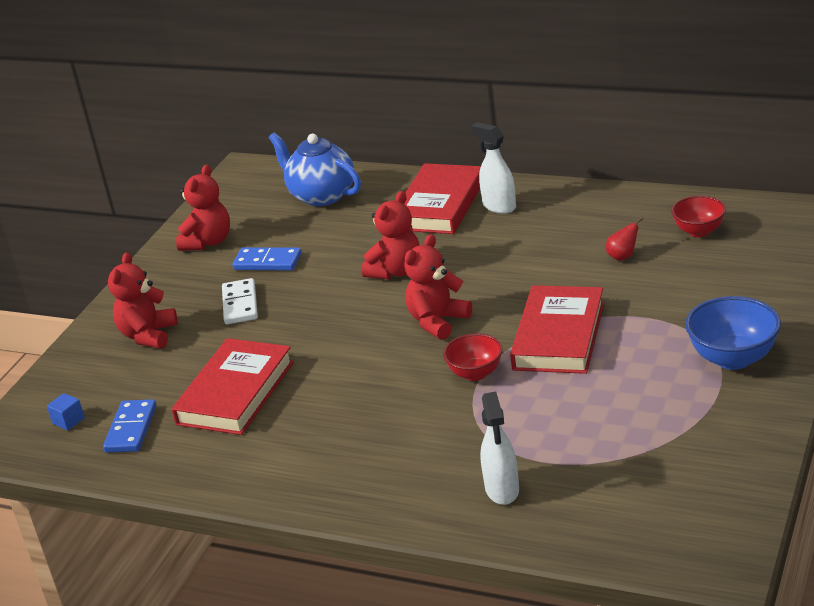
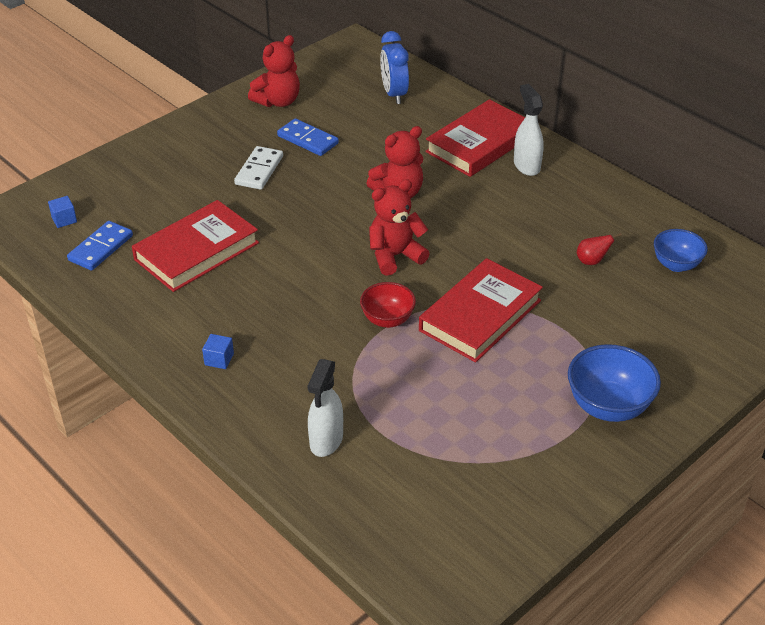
camera: 20 degrees right, 10 degrees up
red teddy bear [108,252,178,349] -> none
blue teapot [269,132,361,206] -> blue clock [380,31,409,104]
red bowl [671,196,726,237] -> blue bowl [654,229,708,272]
none -> blue cube [202,334,234,369]

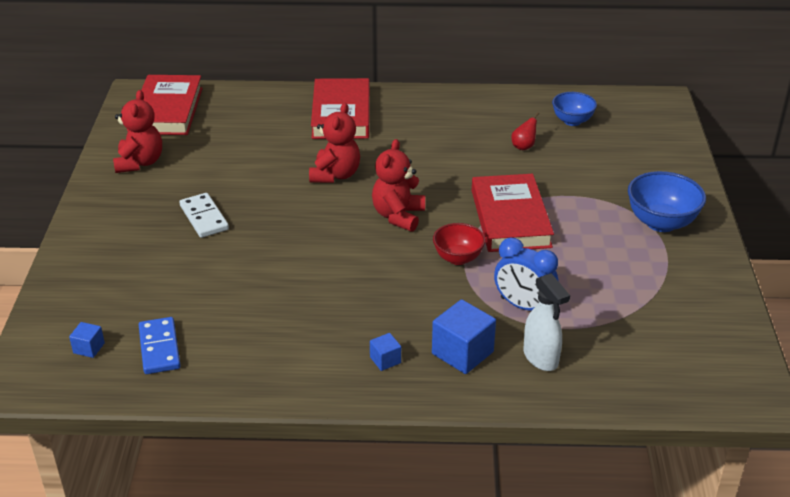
camera: 45 degrees left, 5 degrees down
red book [132,200,259,292] -> red book moved to [141,75,203,135]
blue domino [277,118,339,156] -> none
blue clock [380,31,409,104] -> blue clock moved to [494,238,558,311]
white spray bottle [514,84,544,176] -> none
none -> blue cube [432,299,496,374]

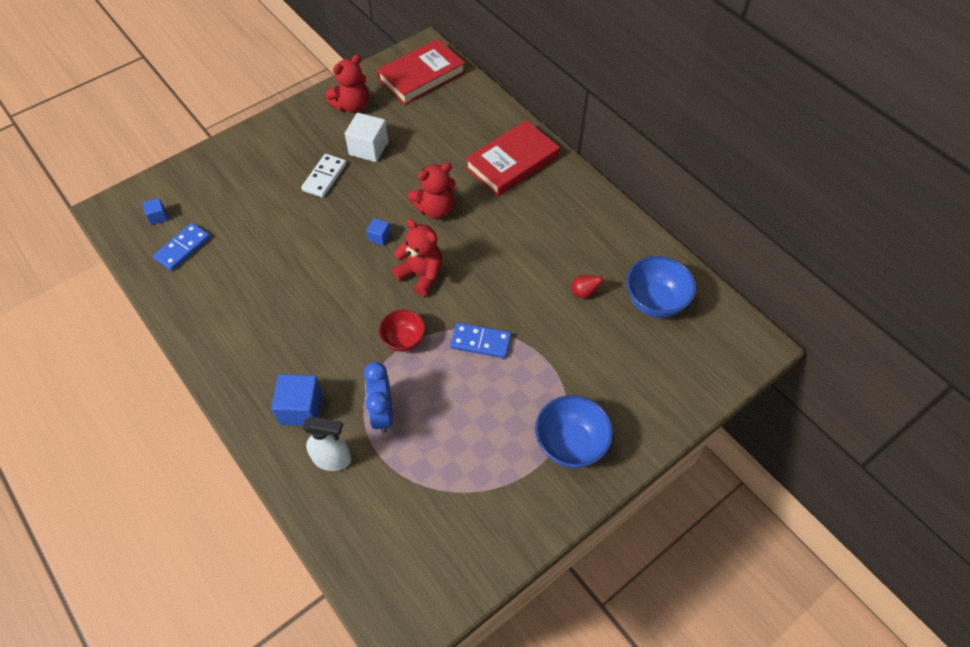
camera: 50 degrees right, 20 degrees up
blue cube [370,333,401,371] -> blue cube moved to [367,218,391,245]
red teddy bear [372,139,425,232] -> red teddy bear turned 60 degrees clockwise [392,219,442,296]
red book [472,174,554,252] -> blue domino [450,322,512,358]
white spray bottle [523,273,570,371] -> white spray bottle turned 105 degrees counterclockwise [303,417,351,471]
blue bowl [552,92,597,126] -> blue bowl [626,256,696,318], size x1.52
none -> white cube [345,113,388,162]

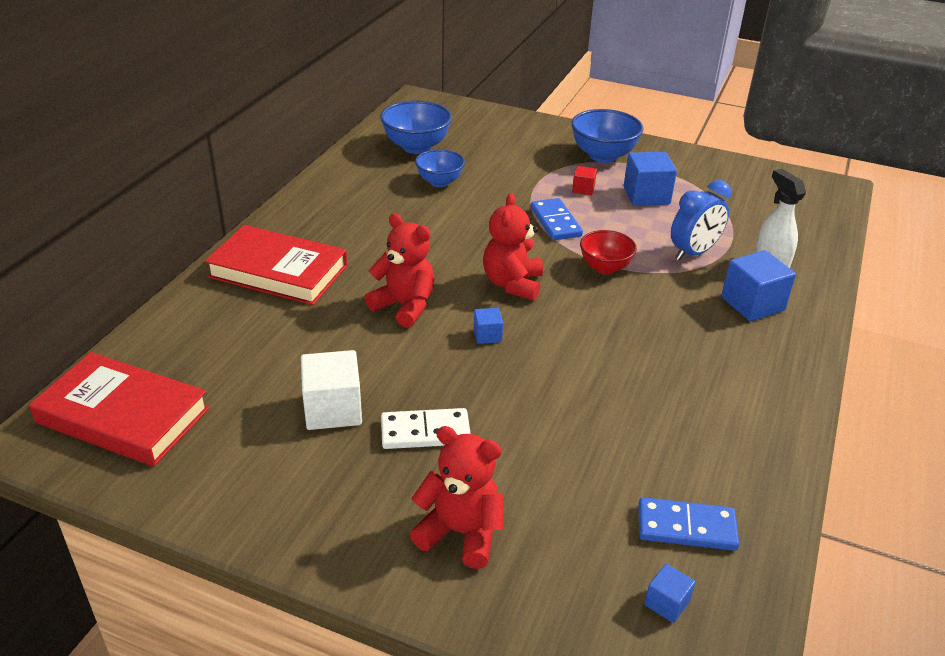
camera: 120 degrees left, 20 degrees down
red teddy bear [326,55,368,113] -> red teddy bear moved to [410,426,503,569]
red pear [571,275,610,298] -> blue bowl [415,149,465,187]
none -> red cube [572,166,597,195]
none -> blue cube [624,152,677,206]

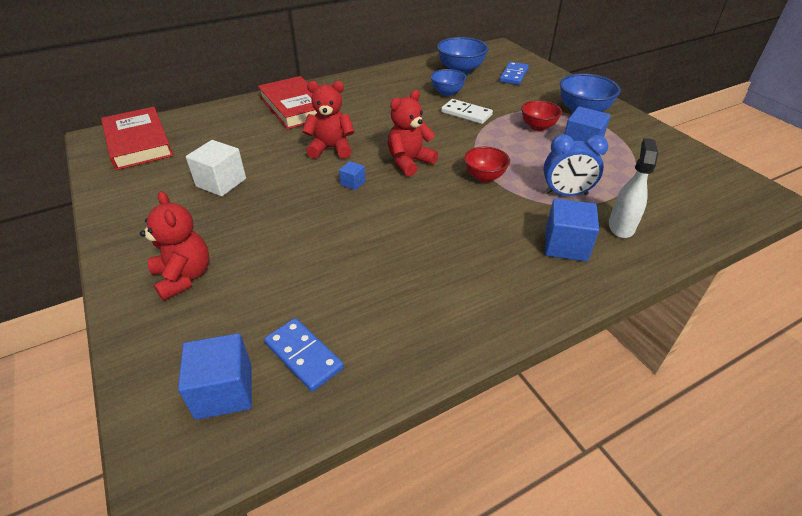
camera: 40 degrees right, 5 degrees up
red teddy bear [365,213,435,328] -> red teddy bear turned 75 degrees counterclockwise [302,81,354,159]
white domino [381,408,471,449] -> white domino moved to [441,99,493,124]
blue domino [531,198,583,240] -> blue domino moved to [500,62,529,85]
red cube [572,166,597,195] -> red bowl [522,100,562,131]
blue cube [644,564,696,623] -> blue cube [178,333,252,420], size x1.93

